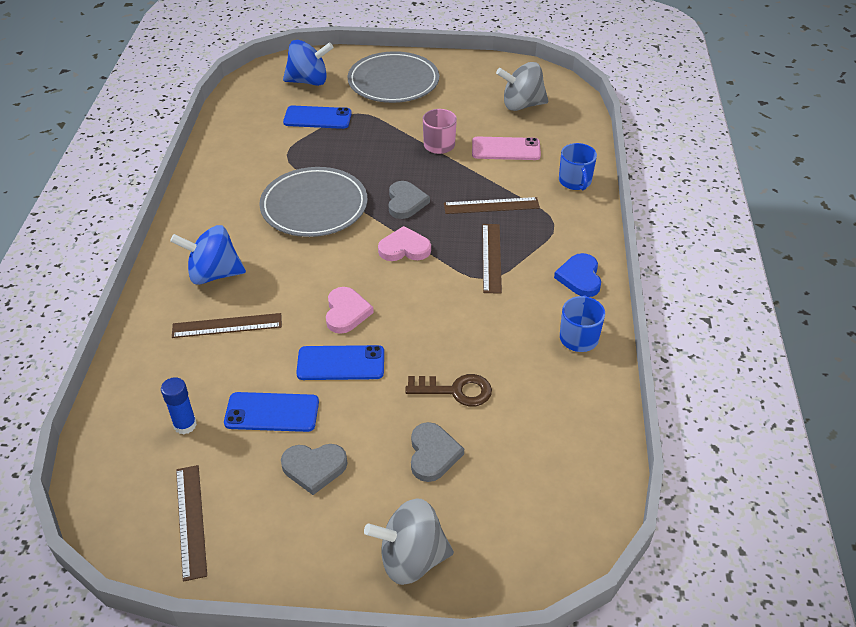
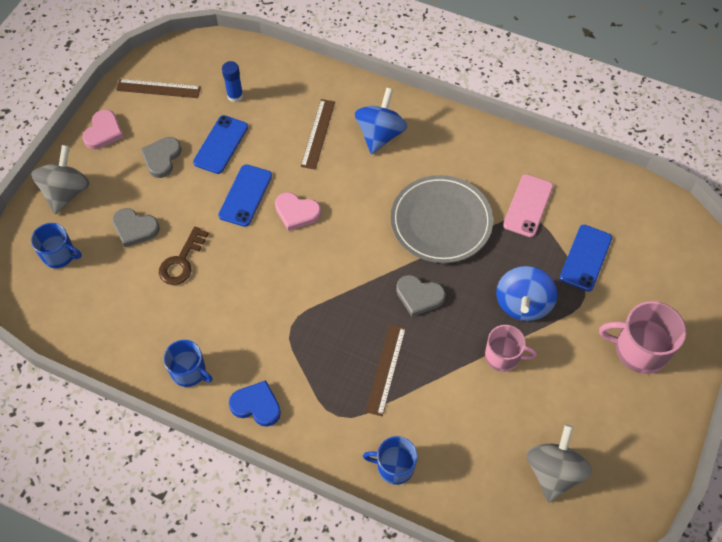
camera: 110 degrees right, 15 degrees up
blue spinning top [283,40,334,86] -> blue spinning top moved to [496,266,557,321]
grey plate [348,51,439,103] -> pink mug [599,301,686,374]
pink heart [378,226,431,261] -> pink heart moved to [82,109,124,149]
pink phone [472,137,541,160] -> pink phone moved to [503,174,553,237]
brown ruler [482,224,502,294] -> none
none -> blue mug [31,223,82,268]

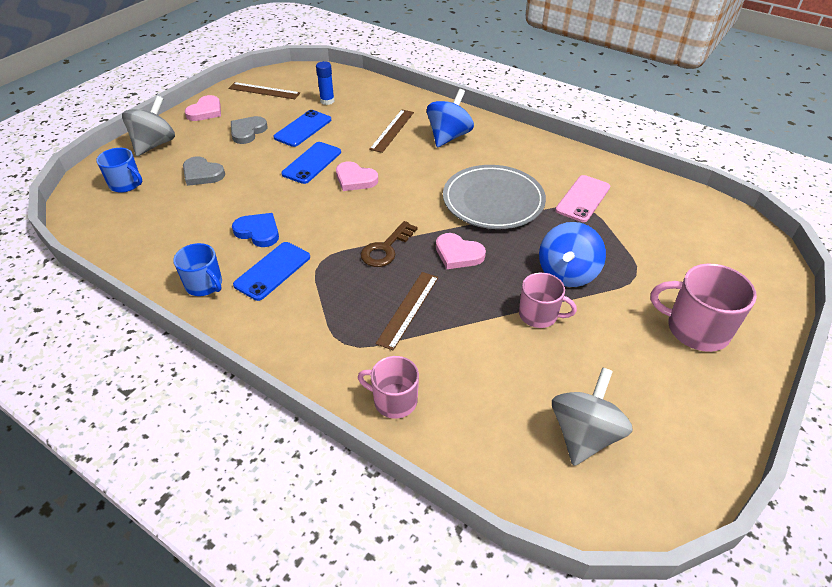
camera: 10 degrees right, 15 degrees down
brown key [159,227,209,285] -> brown key moved to [360,221,417,267]
blue heart [229,380,281,427] -> blue heart moved to [232,213,279,247]
blue mug [363,436,418,485] -> pink mug [358,356,419,419]
grey heart [396,275,445,317] -> pink heart [436,233,486,269]
blue phone [560,225,612,291] -> blue phone moved to [233,242,310,301]

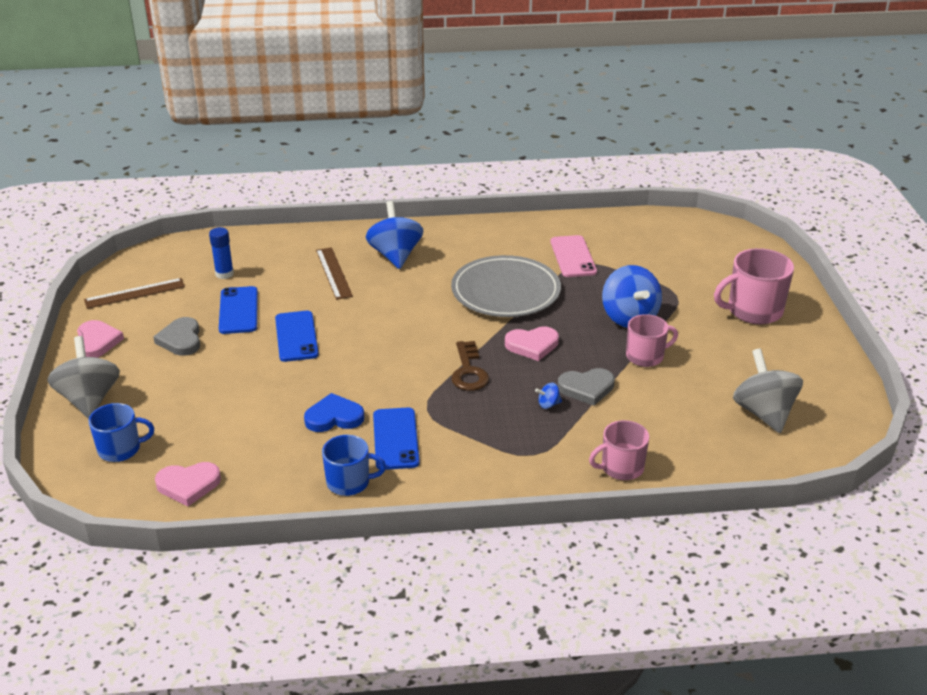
camera: 40 degrees left, 10 degrees down
grey heart [183,156,225,186] -> grey heart moved to [558,368,615,406]
pink heart [336,161,378,191] -> pink heart moved to [155,462,221,506]
brown ruler [375,272,438,350] -> blue spinning top [535,383,562,409]

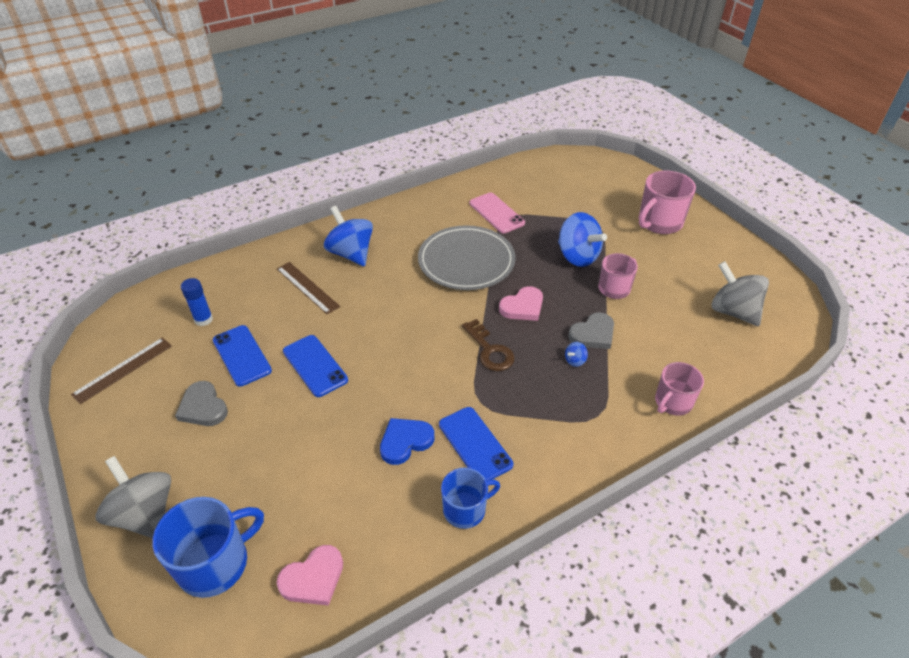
camera: 25 degrees left, 10 degrees up
pink heart [77,320,124,358] -> none
blue mug [89,403,154,462] -> blue mug [152,497,264,598], size x1.53

